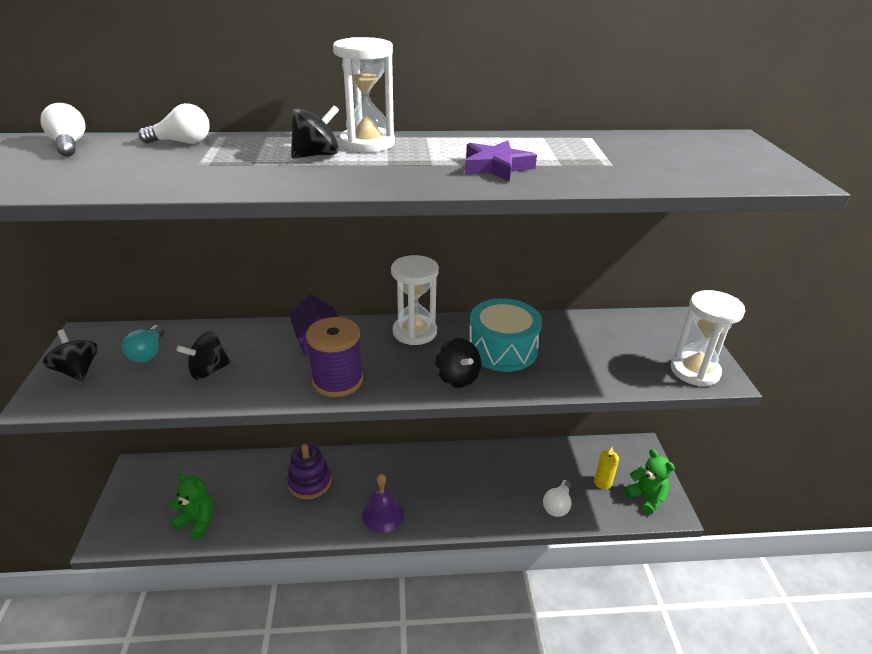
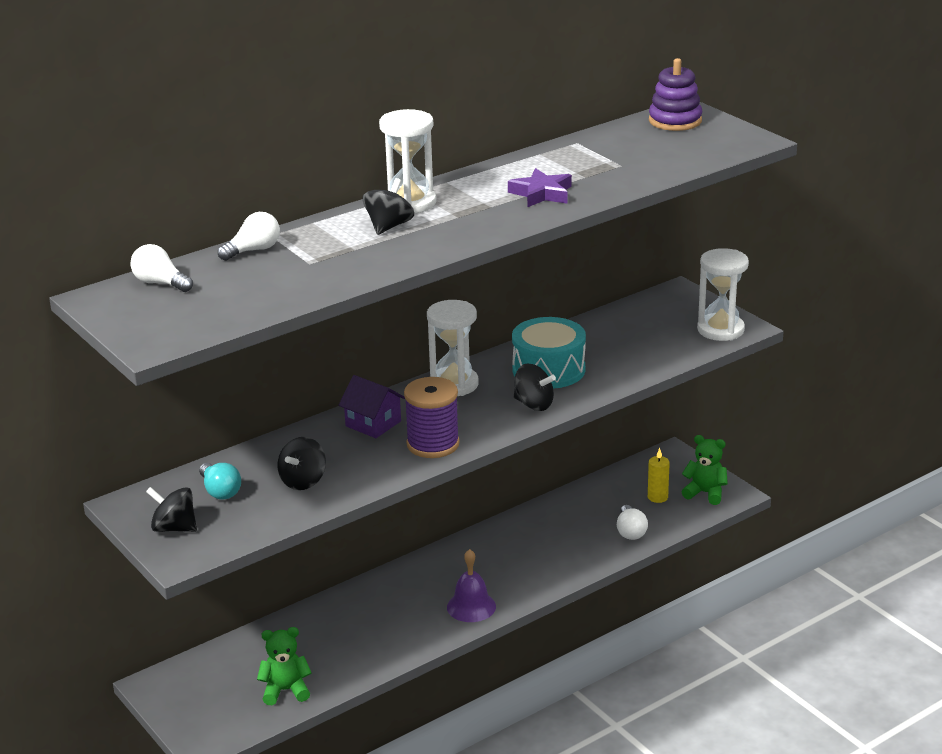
camera: 30 degrees left, 5 degrees down
purple stacking toy [287,444,332,499] -> purple stacking toy moved to [649,58,702,131]

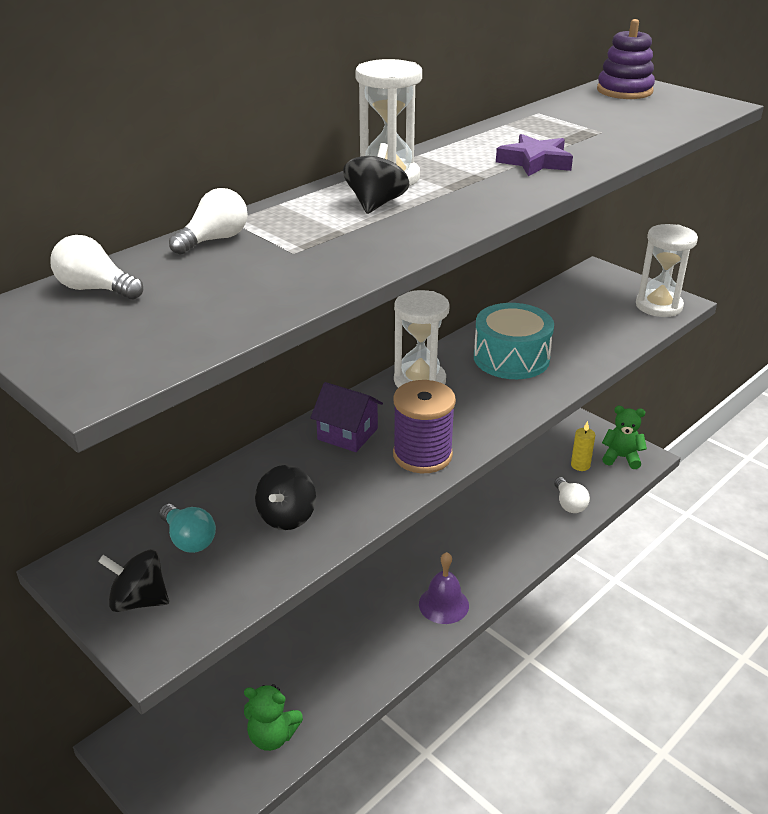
camera: 10 degrees left, 5 degrees up
green teddy bear [257,627,311,705] -> green teddy bear turned 150 degrees counterclockwise [244,684,303,751]
black spinning top [514,364,556,411] -> none

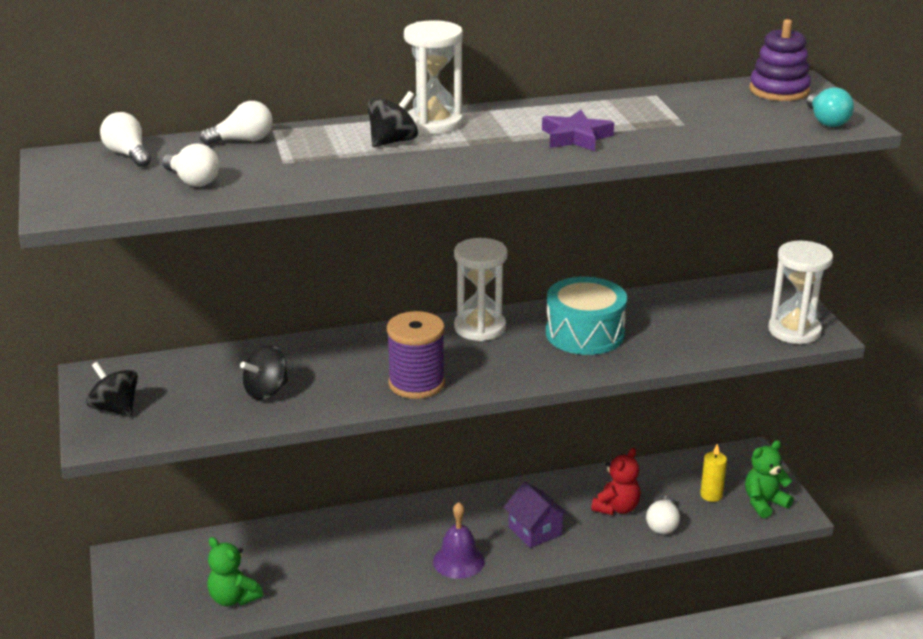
camera: 30 degrees right, 5 degrees down
turquoise light bulb [159,504,216,553] -> turquoise light bulb moved to [806,87,854,127]
purple house [310,382,383,452] -> purple house moved to [504,482,569,548]
green teddy bear [602,406,647,469] -> green teddy bear turned 75 degrees counterclockwise [745,440,794,518]
none -> white light bulb [162,143,219,187]
none -> red teddy bear [591,448,640,515]

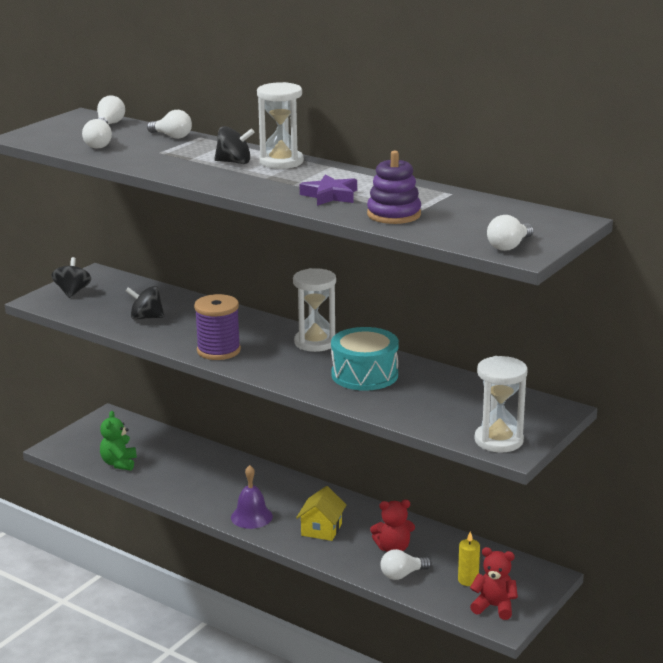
camera: 50 degrees right, 5 degrees down
purple house [504,482,569,548] -> yellow house [296,486,346,541]
green teddy bear [745,440,794,518] -> red teddy bear [470,547,518,620]
purple stacking toy [749,19,811,101] -> purple stacking toy moved to [367,151,421,224]
turquoise light bulb [806,87,854,127] -> white light bulb [487,215,534,251]

